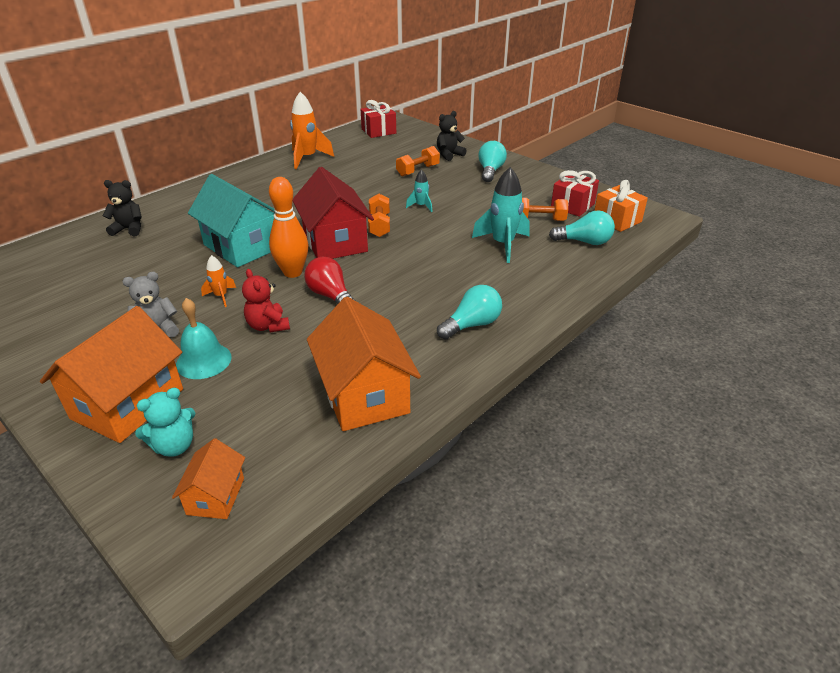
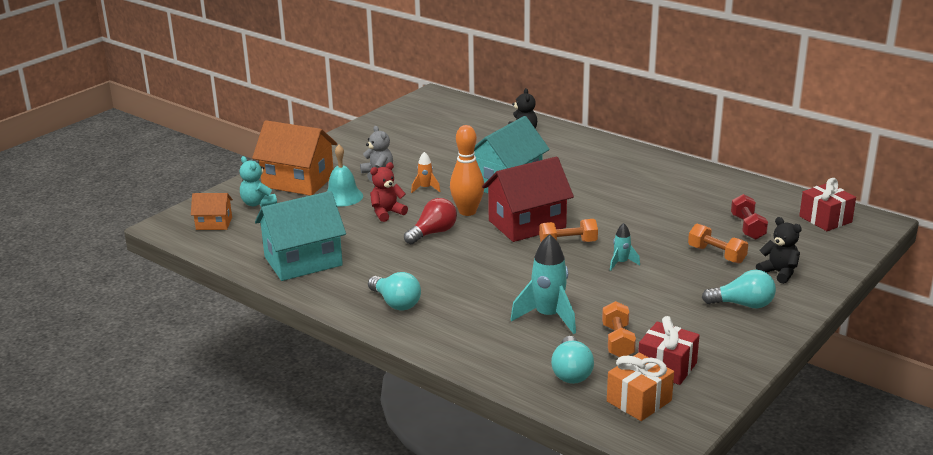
camera: 85 degrees right, 10 degrees down
orange rocket [290,92,334,169] -> none
orange house [307,297,421,431] -> turquoise house [255,191,346,281]
none -> red dumbbell [731,194,768,240]

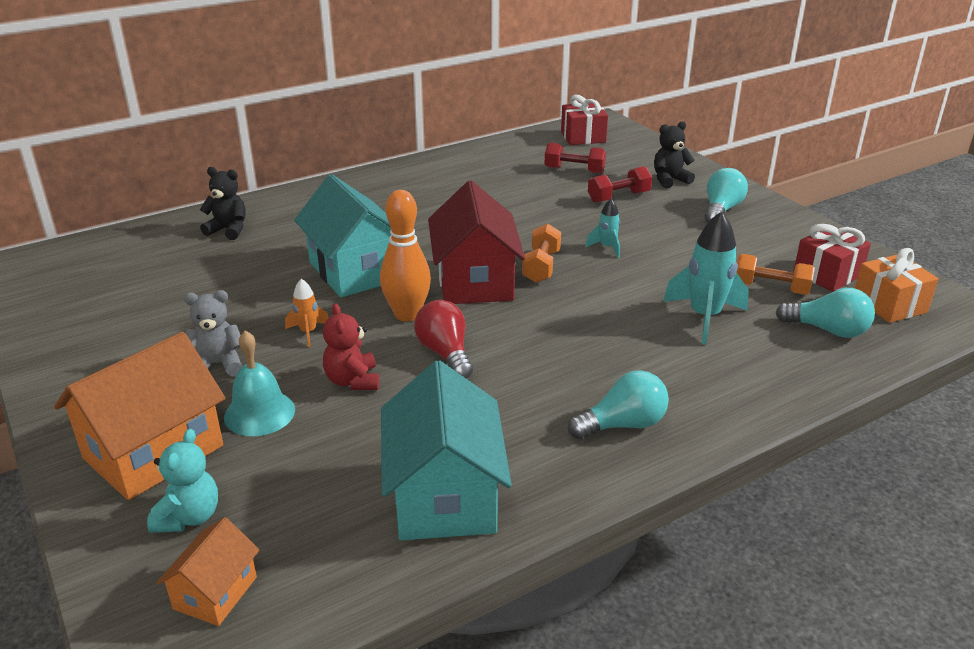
camera: 70 degrees left, 5 degrees up
turquoise teddy bear [240,156,277,207] -> turquoise teddy bear turned 60 degrees counterclockwise [147,429,218,533]
orange dumbbell [688,224,748,263] -> red dumbbell [588,166,652,203]

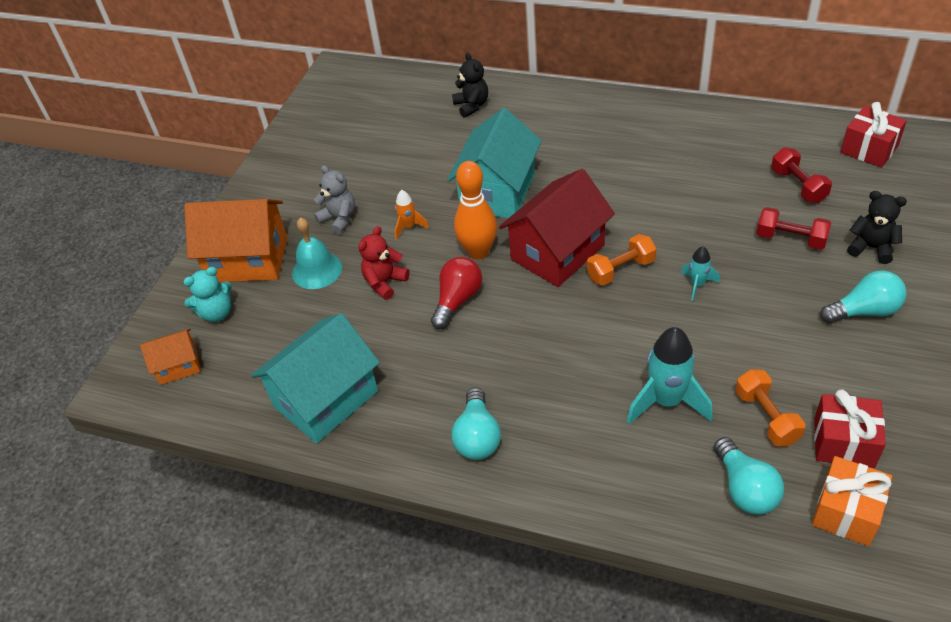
camera: 55 degrees right, 15 degrees up
turquoise light bulb [568,370,669,439] -> turquoise light bulb turned 60 degrees clockwise [452,387,501,460]

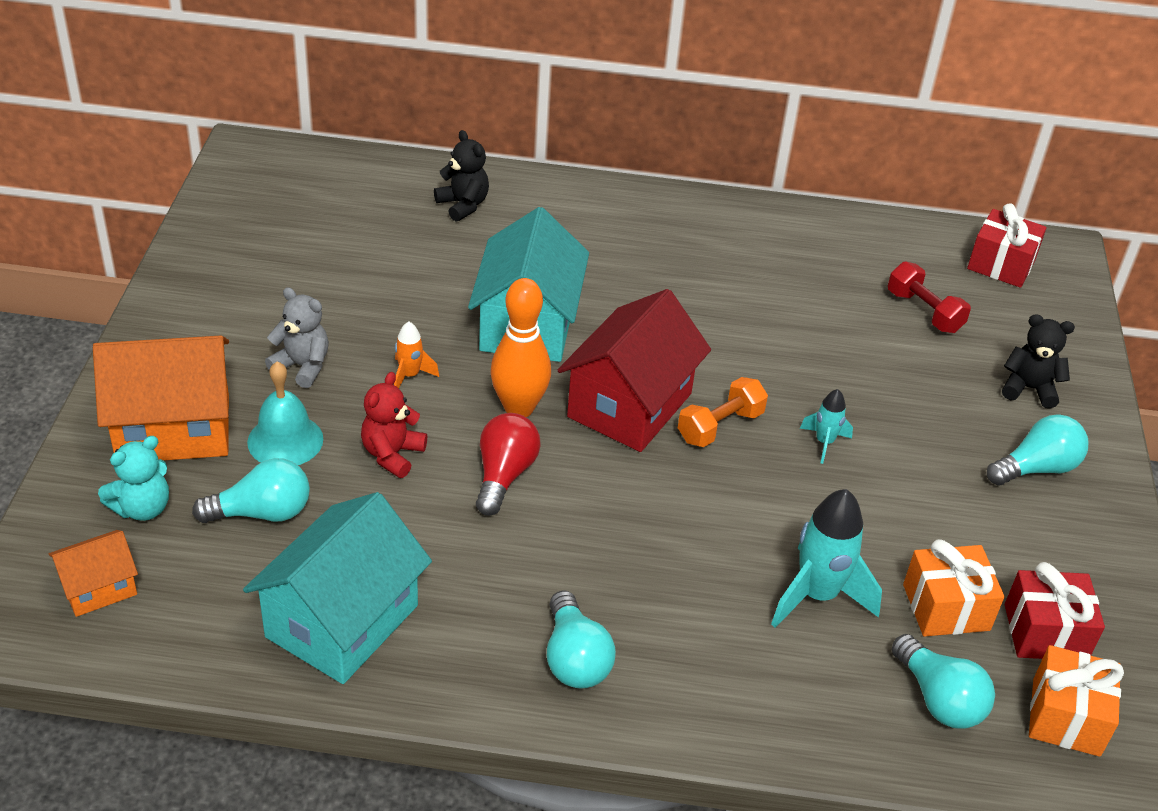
camera: 20 degrees left, 5 degrees down
orange dumbbell [735,369,805,447] -> orange gift [903,539,1005,637]
red dumbbell [756,207,831,250] -> none
none -> turquoise light bulb [192,458,310,523]

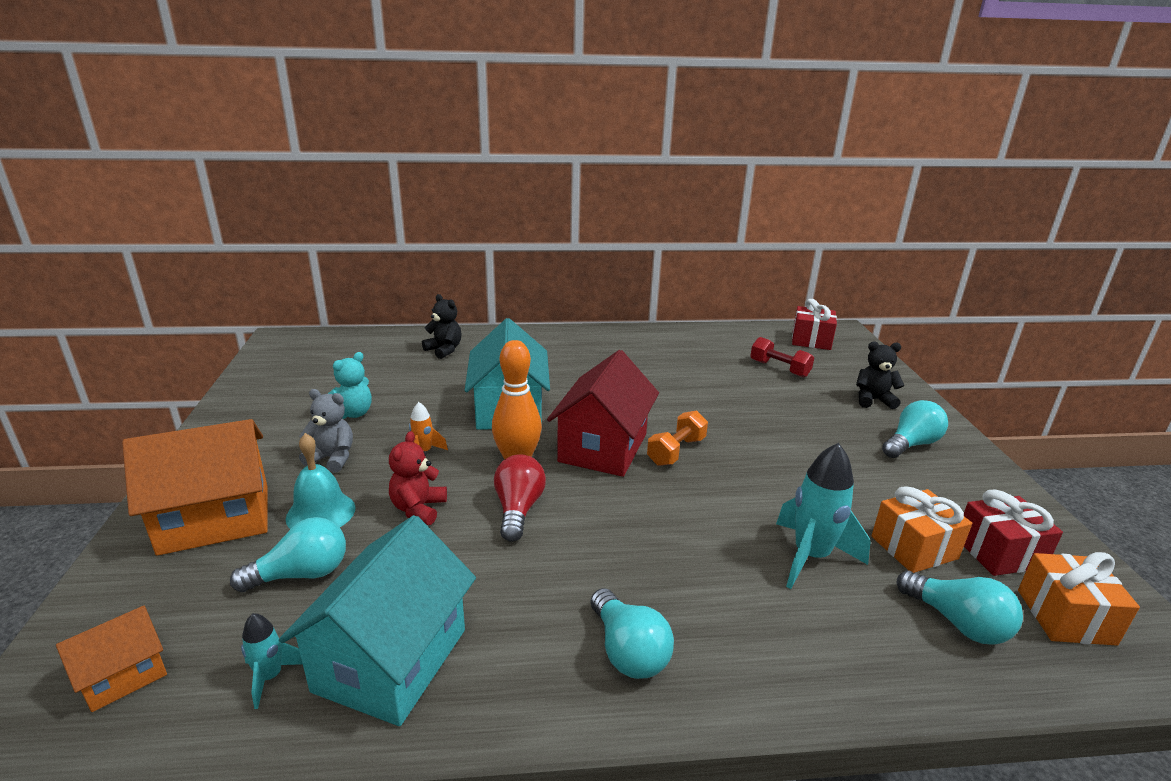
camera: 10 degrees left, 15 degrees down
turquoise teddy bear [98,436,169,521] -> turquoise teddy bear moved to [328,352,372,419]
turquoise rocket [800,389,853,464] -> turquoise rocket moved to [241,613,303,709]

